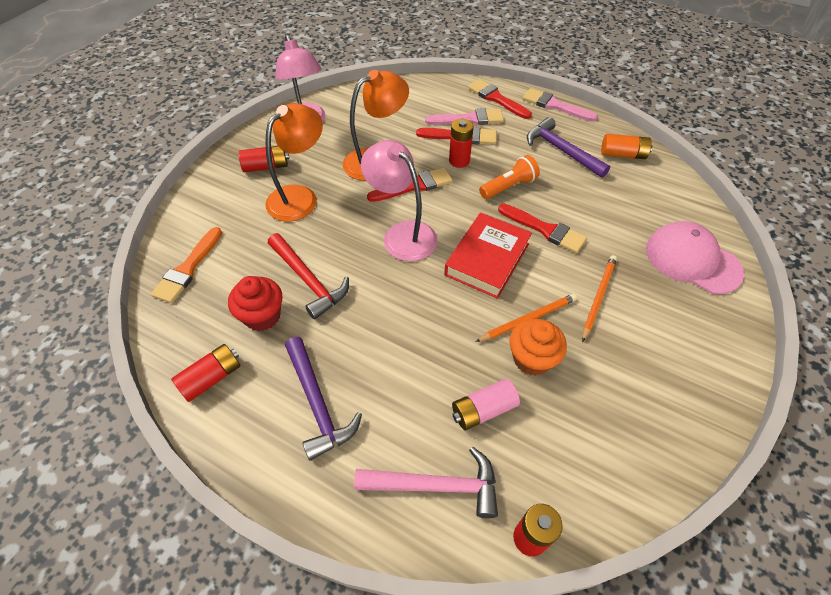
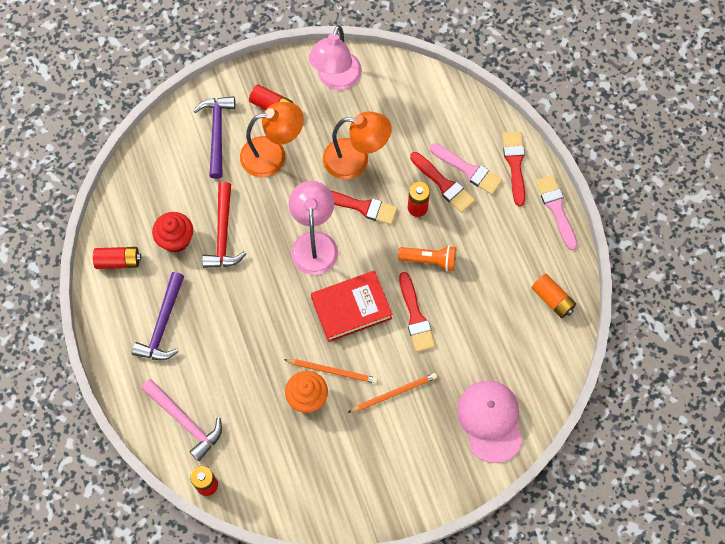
camera: 40 degrees right, 15 degrees up
orange brush [151,227,222,303] -> none
pink battery [452,379,520,430] -> none
purple hammer [527,117,610,178] -> purple hammer moved to [193,96,235,179]

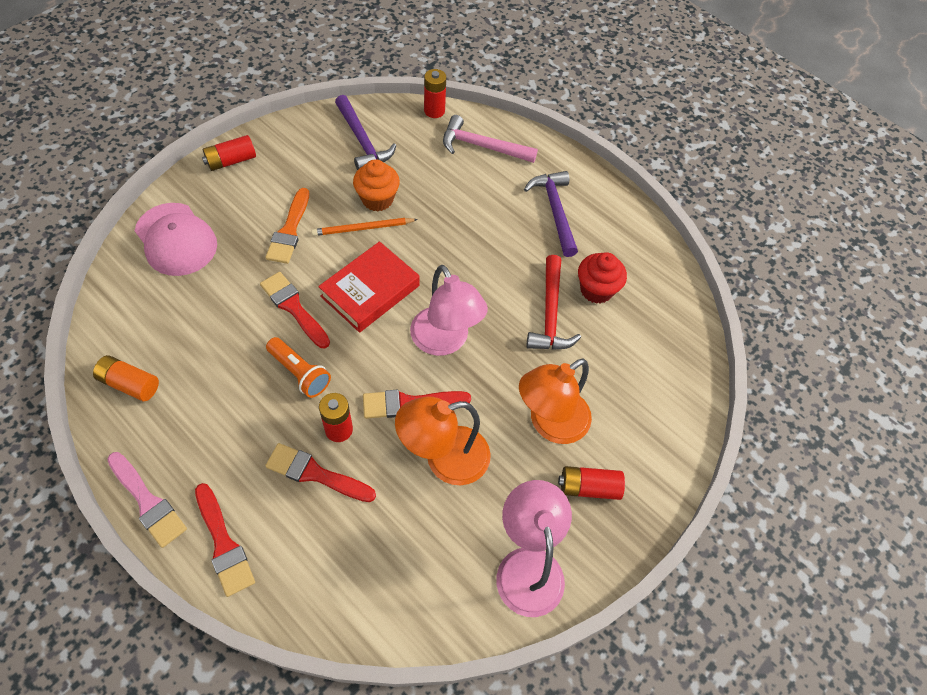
camera: 150 degrees right, 10 degrees down
red battery [93,247,141,269] -> red battery moved to [202,135,256,171]
purple hammer [193,96,235,179] -> purple hammer moved to [335,95,396,170]
red hammer [202,182,247,268] -> red hammer turned 150 degrees counterclockwise [527,255,581,350]
orange pencil [347,373,437,413] -> orange brush [265,188,309,264]
orange flashlight [398,245,456,271] -> orange flashlight turned 120 degrees counterclockwise [266,337,331,398]
pink brush [430,143,503,195] -> none

